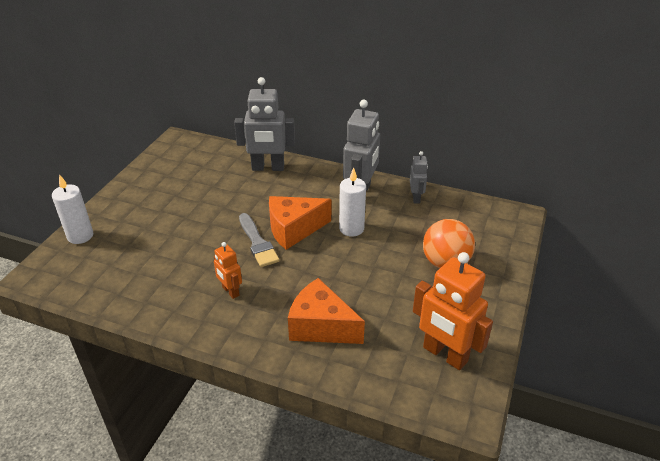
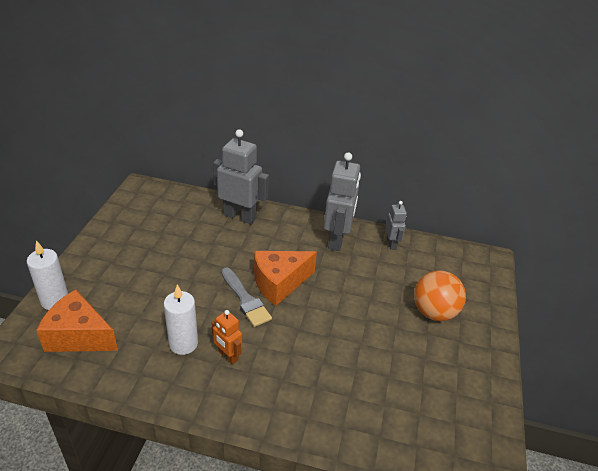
camera: 10 degrees left, 0 degrees up
grey robot [234,77,295,171] -> grey robot turned 150 degrees counterclockwise [213,129,269,224]
orange cheese [288,278,365,344] -> orange cheese moved to [36,289,118,352]
white candle [339,167,366,237] -> white candle moved to [163,285,198,355]
orange robot [413,252,493,370] -> none

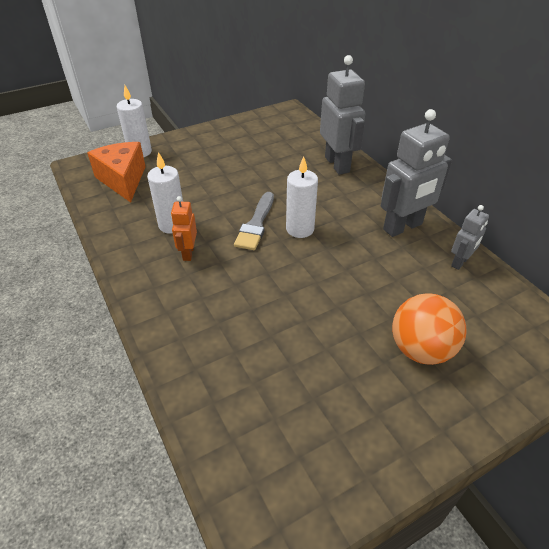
camera: 50 degrees right, 5 degrees up
orange cheese [254,251,317,306] -> white candle [286,156,318,238]

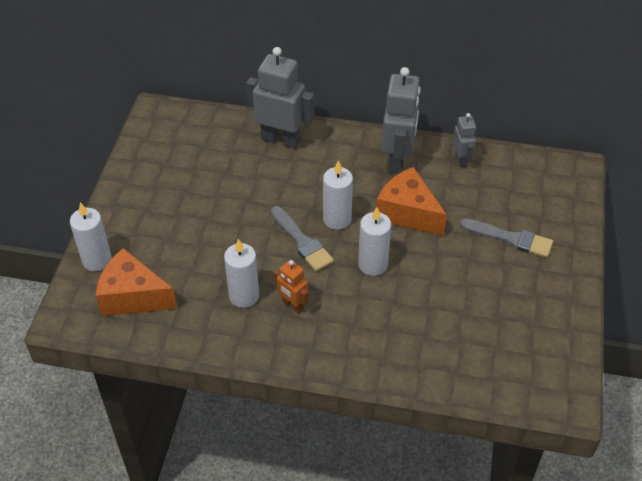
camera: 50 degrees left, 5 degrees up
orange ball [392,293,467,365] -> grey brush [460,218,553,258]
none -> white candle [358,207,391,276]
none -> orange cheese [376,167,447,236]

